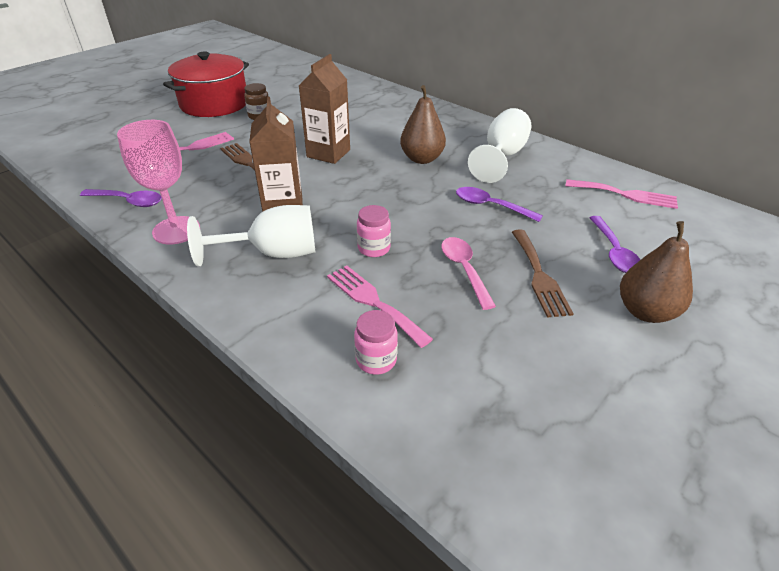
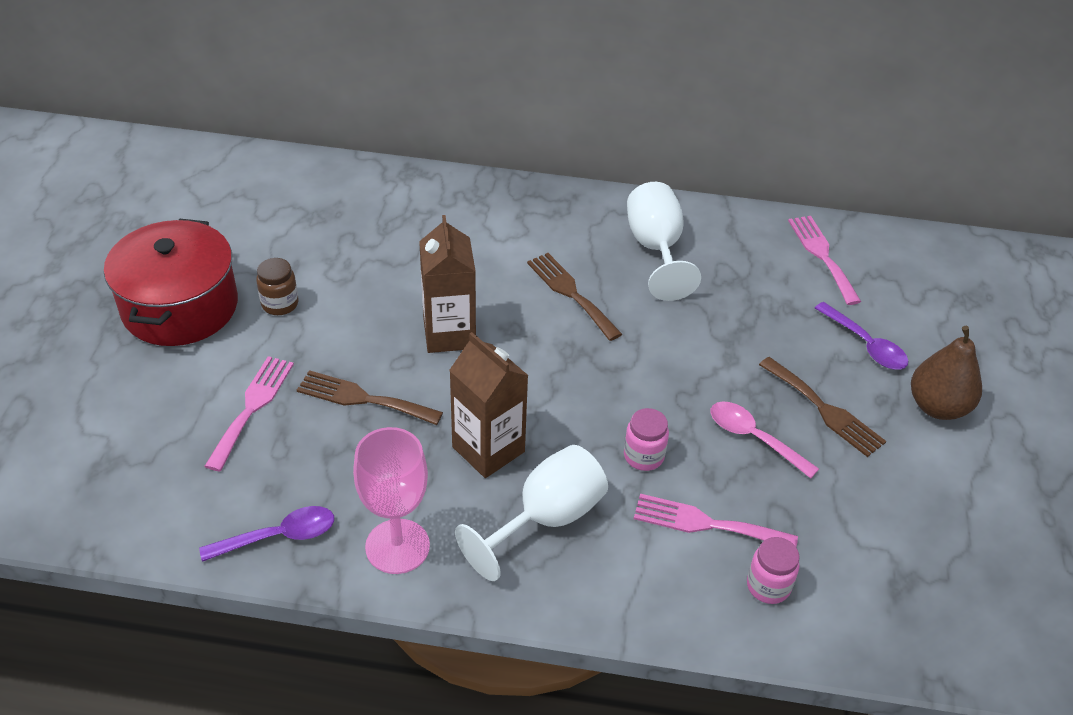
camera: 35 degrees left, 5 degrees up
brown pear [400,85,446,164] -> brown fork [527,253,622,341]
purple spoon [456,187,543,222] -> none
pink fork [566,179,678,209] -> pink fork turned 90 degrees counterclockwise [788,216,861,305]

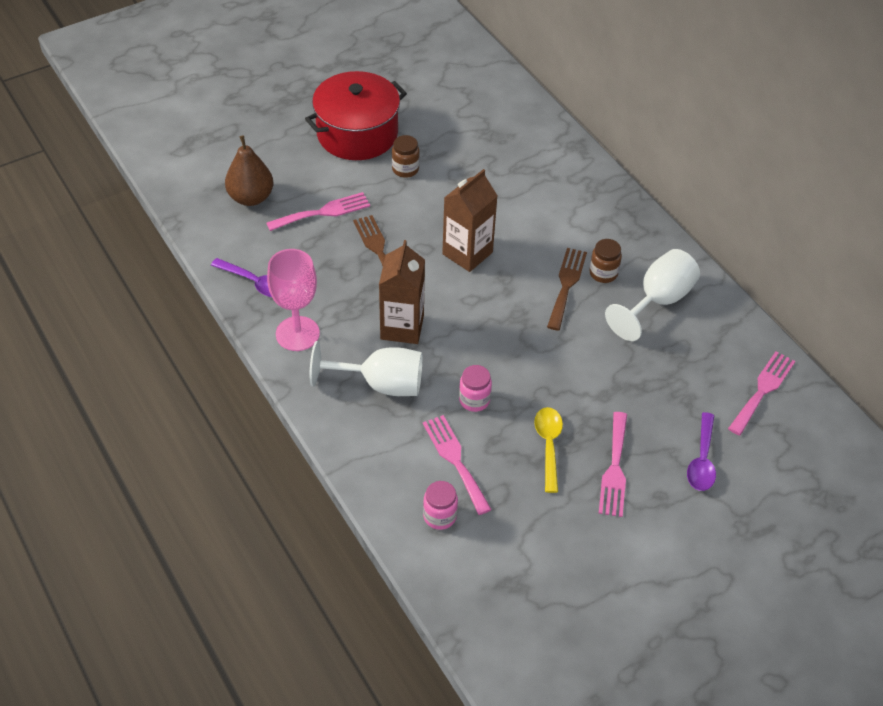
camera: 50 degrees right, 5 degrees up
pink spoon [711,402,819,478] -> yellow spoon [534,407,563,493]
brown fork [759,357,886,457] -> pink fork [599,412,627,517]
brown pear [911,326,982,420] -> brown pear moved to [225,135,273,206]
none -> brown jar [589,239,622,283]

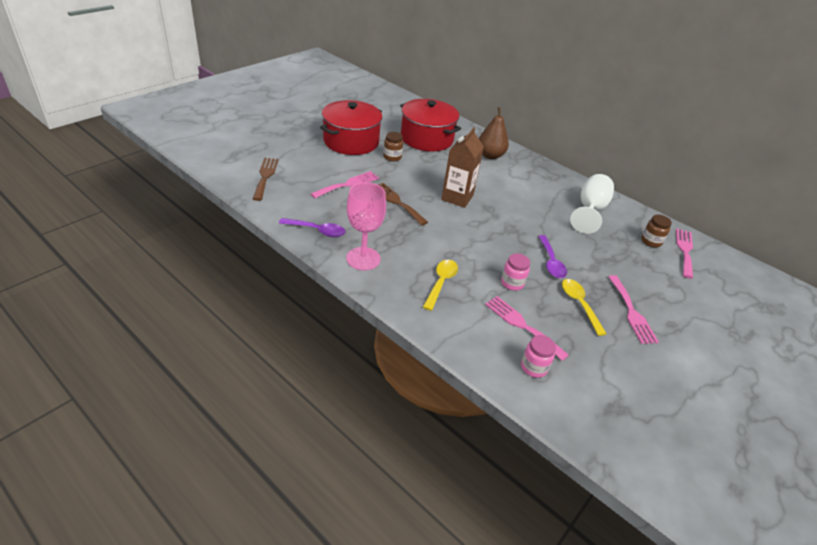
camera: 20 degrees left, 10 degrees down
brown pear [225,135,273,206] -> brown pear moved to [479,107,509,159]
white goblet [310,341,423,396] -> yellow spoon [423,260,458,311]
brown carton [379,240,425,344] -> none
brown fork [547,248,587,331] -> brown fork moved to [253,158,279,201]
brown jar [589,239,622,283] -> brown jar moved to [641,215,672,247]
purple spoon [687,412,716,491] -> purple spoon moved to [538,235,567,278]
none -> red pot [400,99,461,152]

